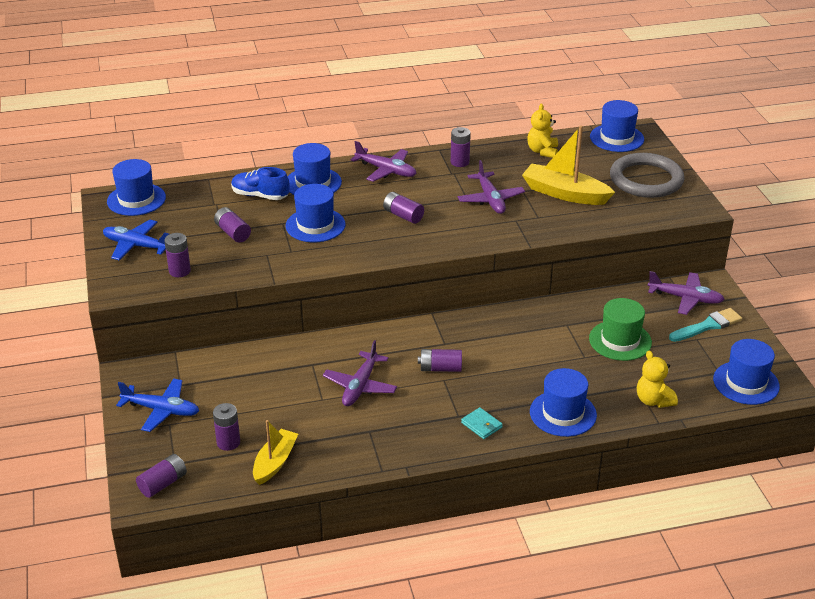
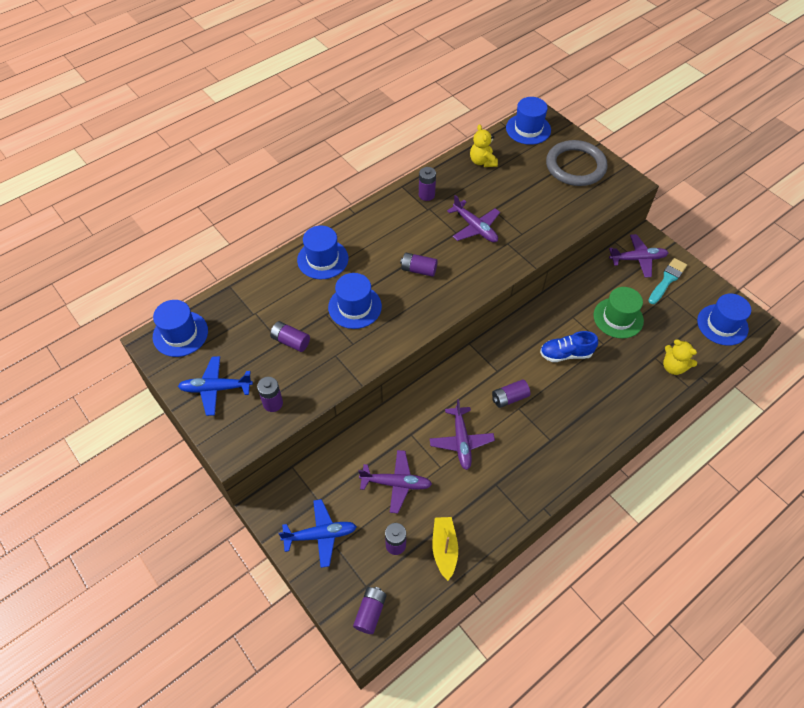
camera: 25 degrees left, 20 degrees up
blue shoe [231,167,290,200] -> blue shoe moved to [540,331,598,362]
purple plane [350,141,417,182] -> purple plane moved to [358,450,432,514]
turquoise wallet [461,407,503,439] -> none
yellow boat [522,125,615,205] -> none
blue hat [530,368,597,437] -> none

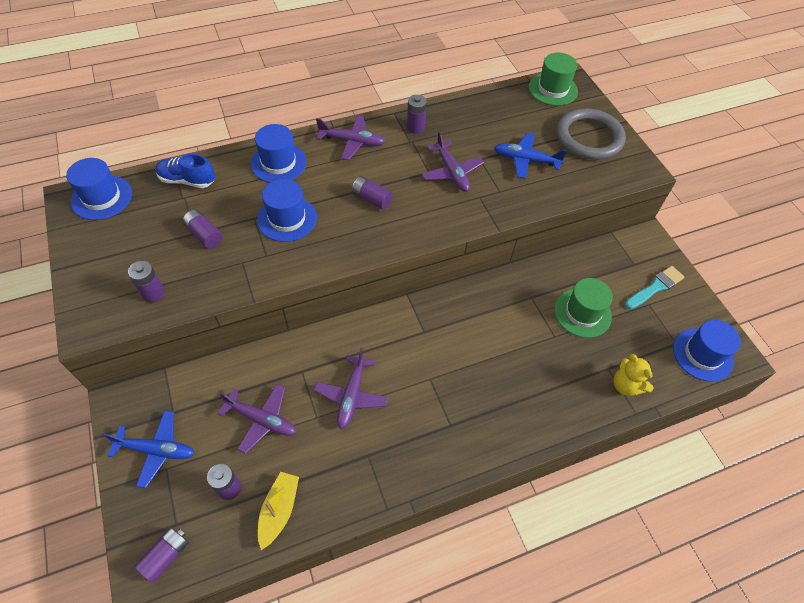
camera: 15 degrees right, 0 degrees up
blue plane [178,356,253,416] -> blue plane moved to [494,133,567,179]
yellow teddy bear [470,124,498,167] -> none
purple battery [492,380,530,408] -> none
blue hat [506,97,551,145] -> green hat [529,53,578,106]
blue shoe [540,331,598,362] -> blue shoe moved to [155,154,215,188]
purple plane [609,234,669,278] -> purple plane moved to [316,115,385,160]

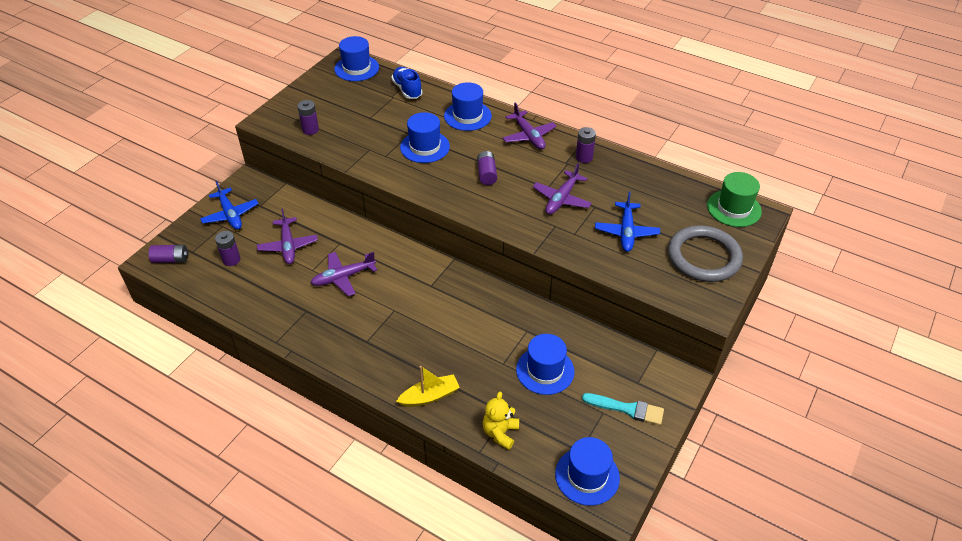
camera: 55 degrees right, 10 degrees down
purple battery [183,210,223,249] -> none
yellow boat [258,472,299,550] -> yellow boat moved to [396,366,460,407]
blue plane [494,133,567,179] -> blue plane turned 150 degrees counterclockwise [595,191,660,252]
green hat [554,278,613,338] -> blue hat [516,334,575,395]

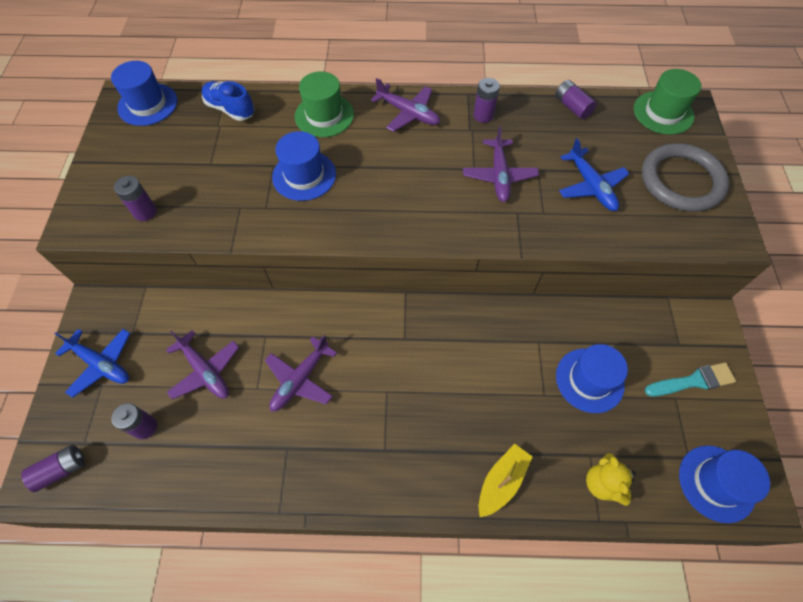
camera: 30 degrees left, 15 degrees up
blue hat [444,82,492,131] -> green hat [295,71,354,137]
purple battery [477,151,497,185] -> purple battery moved to [555,80,597,119]

